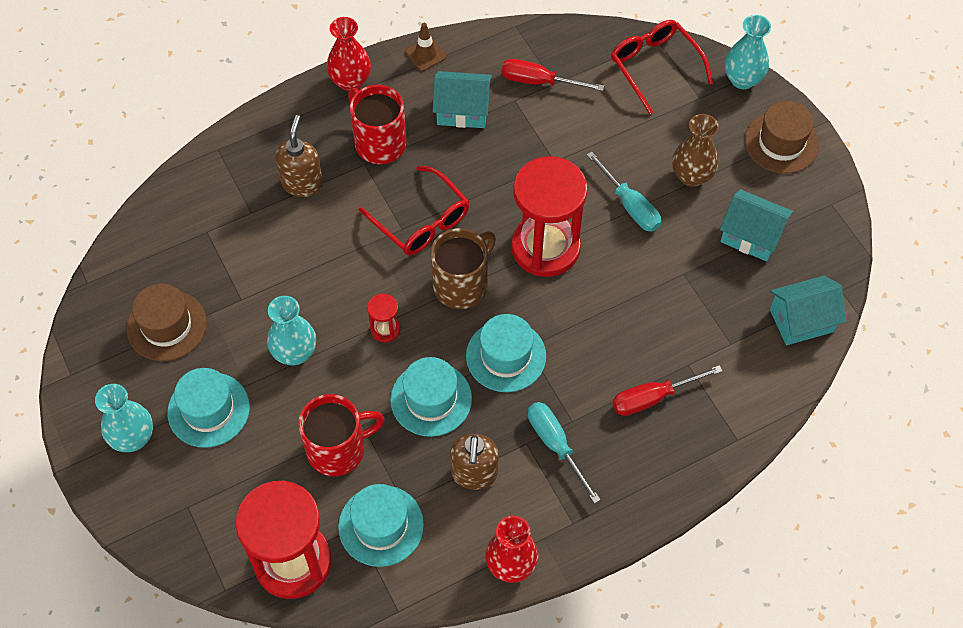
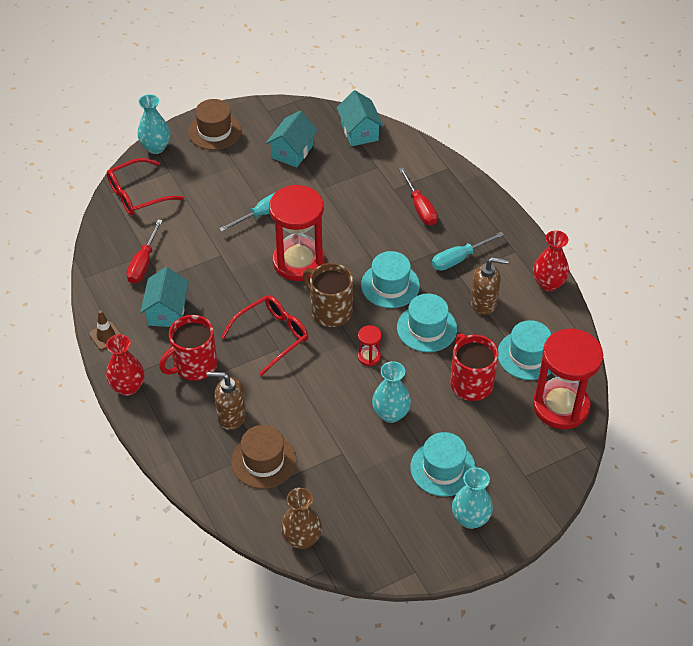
camera: 90 degrees left, 10 degrees down
brown hat [127,284,207,361] -> brown hat moved to [231,425,296,489]
brown vase [672,114,719,187] -> brown vase moved to [281,488,322,549]

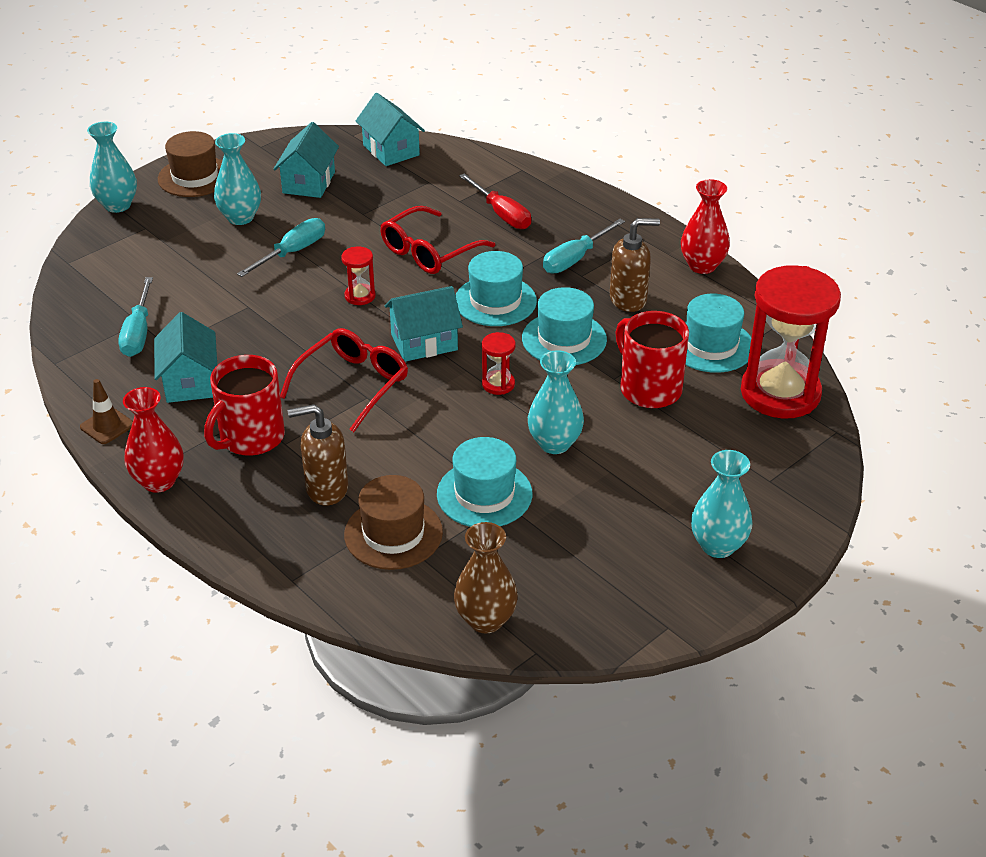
camera: 15 degrees left, 10 degrees down
red glasses [107,158,184,216] -> red glasses moved to [380,206,495,274]
red screwdriver [126,219,163,284] -> turquoise screwdriver [118,277,153,357]
red hourglass [269,185,325,281] -> red hourglass [341,247,375,305], size x0.42
brown mug [303,263,353,327] -> turquoise house [385,286,463,362]
turquoise hat [410,432,476,497] -> turquoise hat moved to [437,437,533,527]
none -> turquoise vase [214,133,261,225]

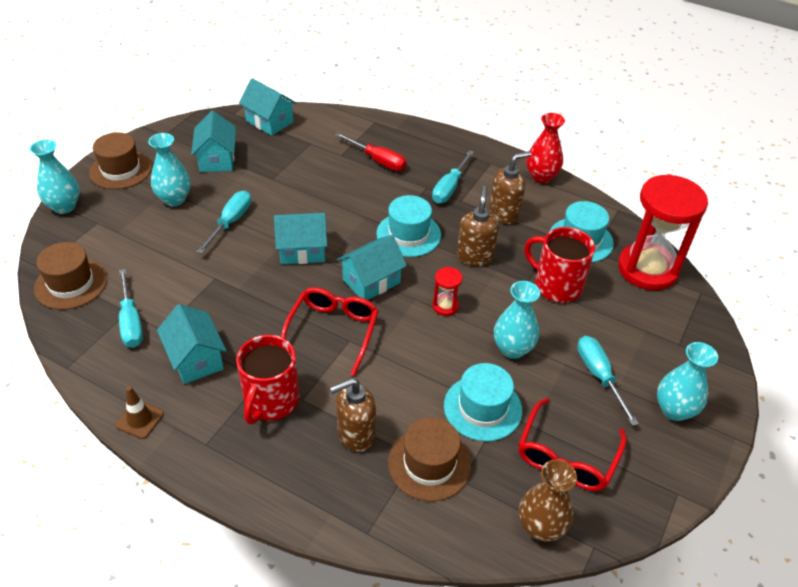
camera: 20 degrees left, 5 degrees up
red vase [123,387,184,493] -> none
red hourglass [341,247,375,305] -> turquoise house [274,213,327,264]
red glasses [380,206,495,274] -> red glasses moved to [518,398,627,491]
turquoise hat [522,287,607,365] -> brown soap dispenser [457,186,499,266]
none -> brown hat [34,242,107,310]
none -> turquoise screwdriver [577,336,639,426]

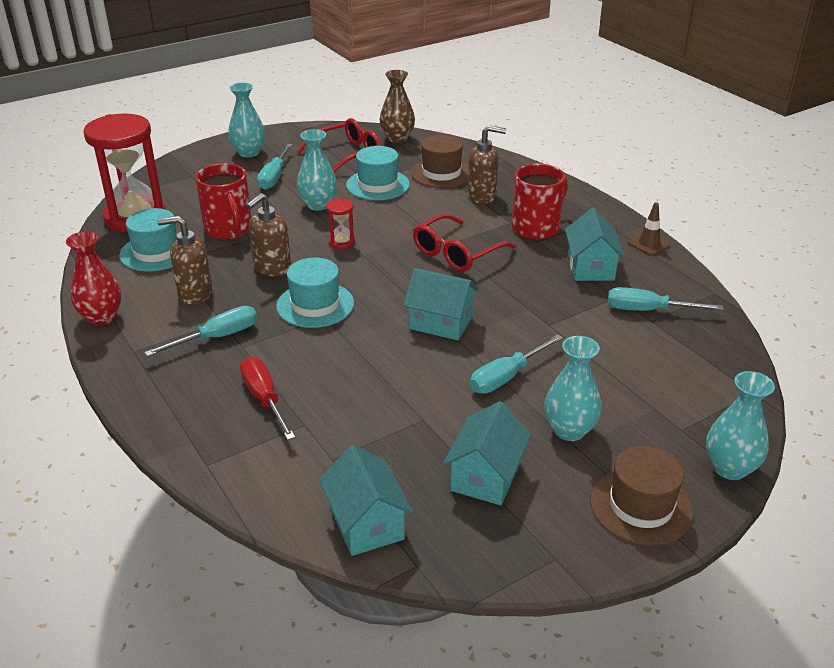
camera: 150 degrees left, 10 degrees down
brown hat [34,242,107,310] -> none
turquoise screwdriver [119,269,143,348] -> turquoise screwdriver turned 90 degrees counterclockwise [608,287,724,311]
turquoise house [337,235,407,300] -> none

